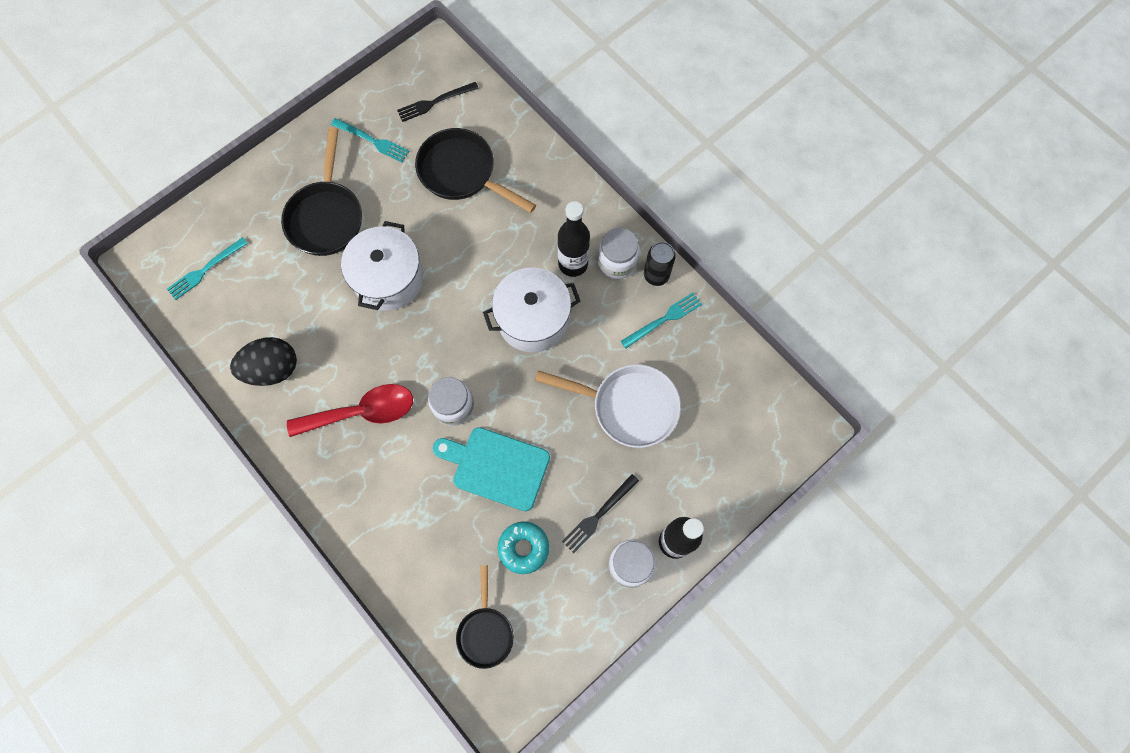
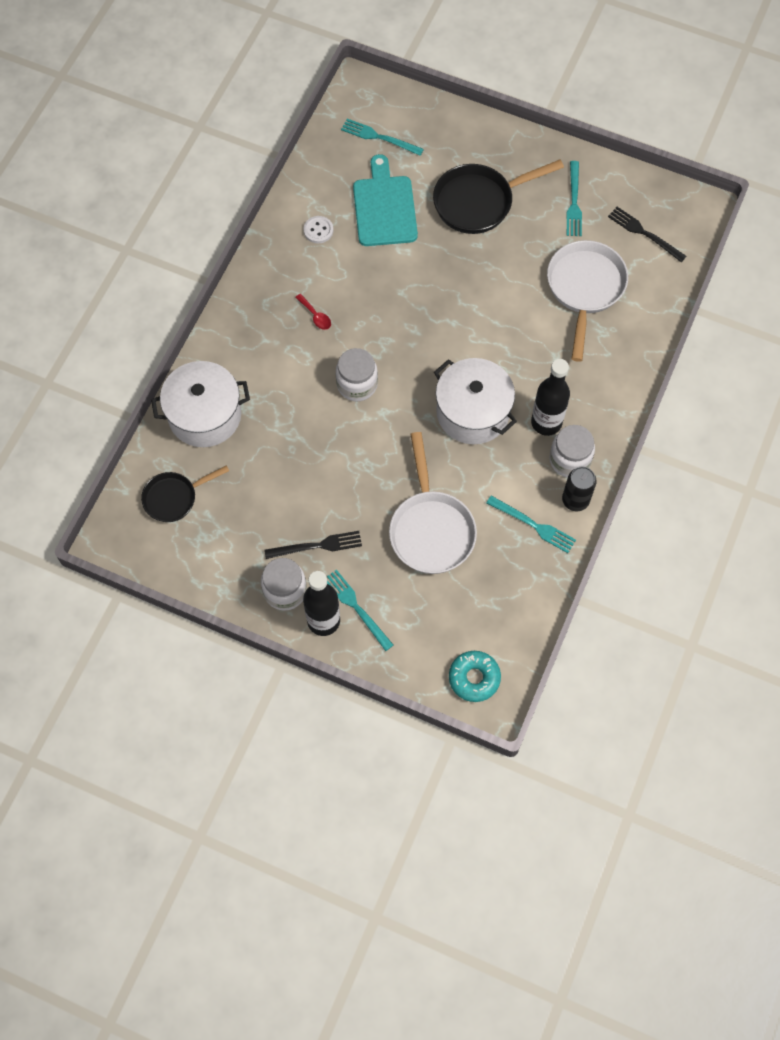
camera: 65 degrees right, 5 degrees down
black egg [230,337,297,386] -> white button [303,216,333,243]
red spoon [287,384,413,437] -> red spoon [295,294,331,330], size x0.42
white pot [341,221,424,311] -> white pot moved to [151,361,250,447]
black pan [415,128,536,213] -> white pan [547,240,628,362]
turquoise cutting board [433,427,550,511] -> turquoise cutting board moved to [353,154,418,246]
turquoise donut [498,522,549,574] -> turquoise donut moved to [449,651,501,702]
black fork [562,474,639,553] -> black fork turned 150 degrees clockwise [264,531,362,559]
none -> turquoise fork [327,569,393,651]

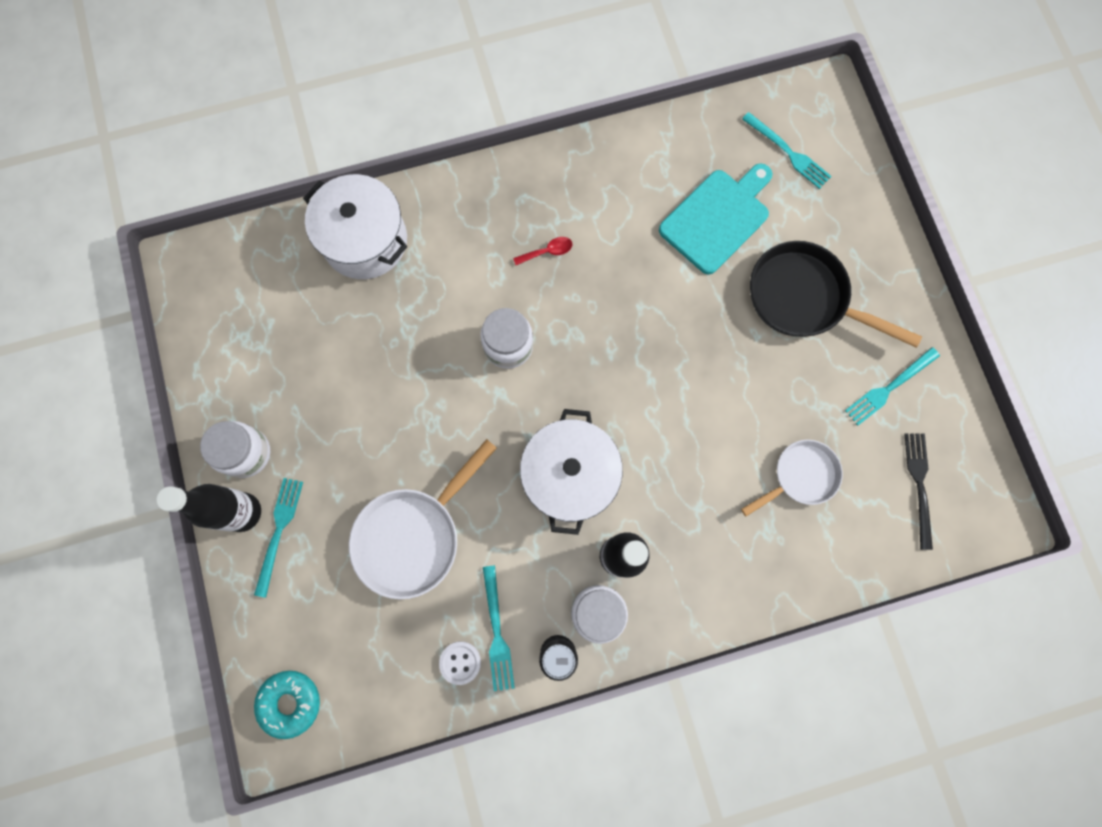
camera: 50 degrees right, 10 degrees up
black pan [141,465,229,522] -> none
black fork [264,531,362,559] -> none
red spoon [295,294,331,330] -> red spoon turned 120 degrees counterclockwise [513,237,573,265]
white button [303,216,333,243] -> white button moved to [439,641,481,685]
turquoise fork [341,119,424,156] -> turquoise fork turned 150 degrees clockwise [742,112,832,189]
white pan [547,240,628,362] -> white pan [741,440,843,516], size x0.62

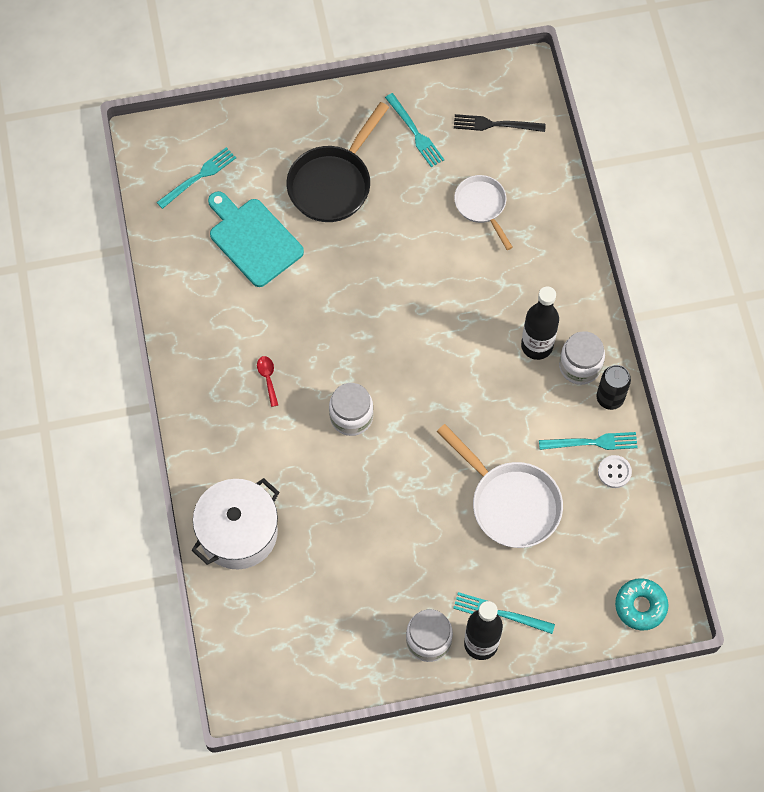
camera: 85 degrees left, 10 degrees down
white pot [520,409,623,535] -> none

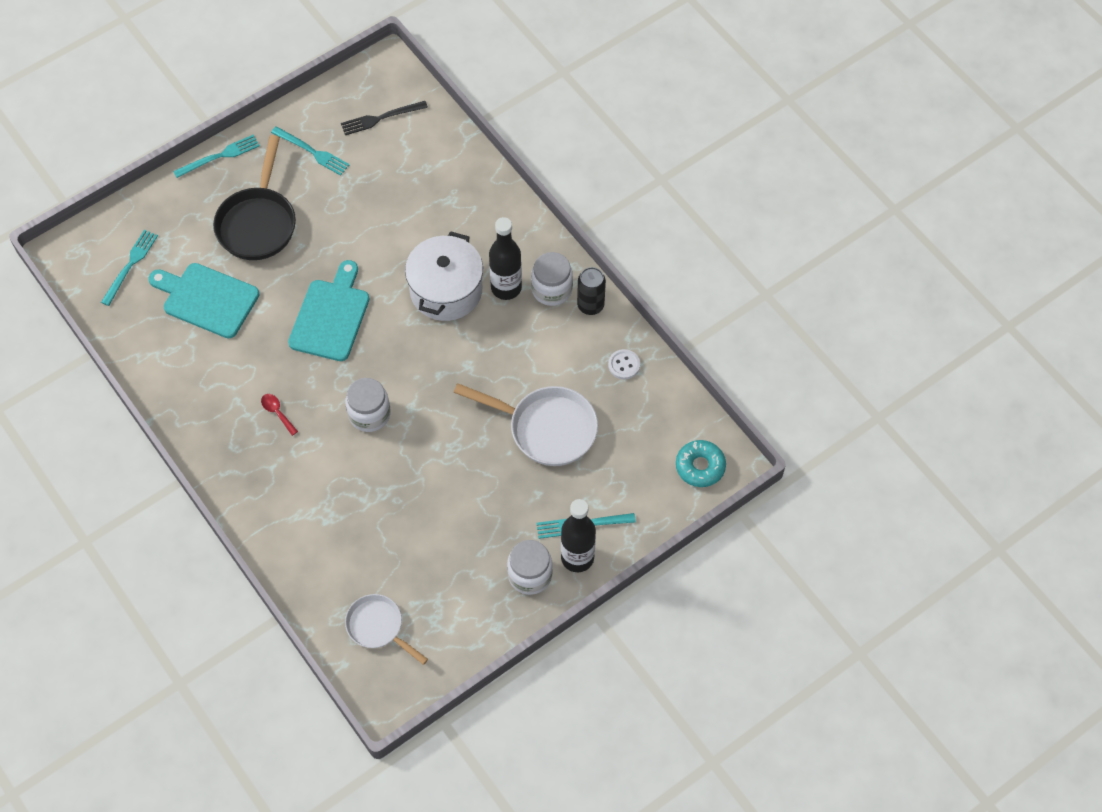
camera: 25 degrees left, 5 degrees down
white pot [191,478,279,570] -> white pot moved to [405,231,483,321]
white pan [454,175,513,250] -> white pan moved to [345,594,428,665]
turquoise fork [539,432,638,450] -> turquoise fork moved to [173,135,260,178]
none -> turquoise cutting board [288,260,370,361]

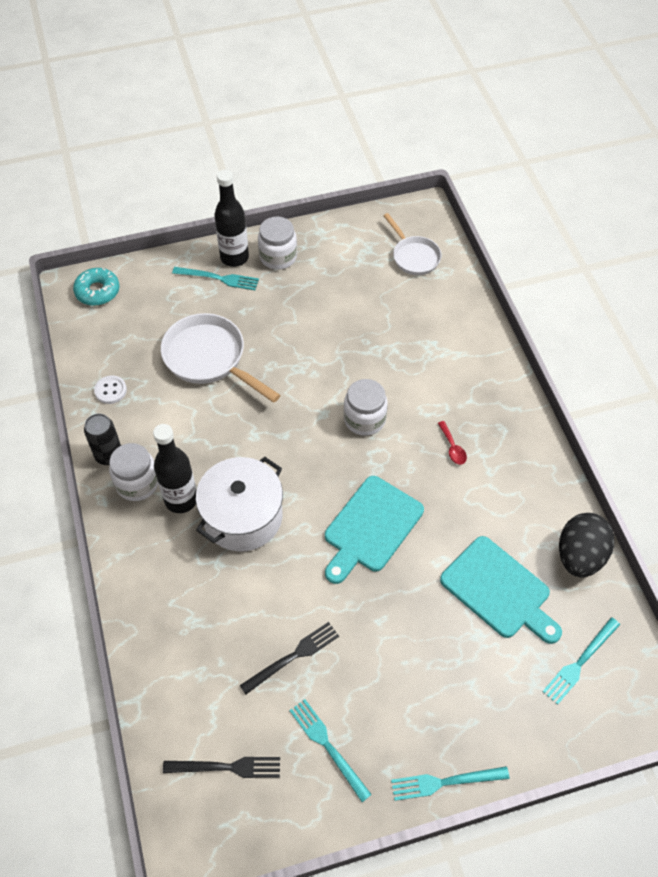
camera: 160 degrees left, 5 degrees down
black pan [213,135,296,260] -> none
none -> black fork [240,622,339,694]
none -> black egg [559,513,614,577]

